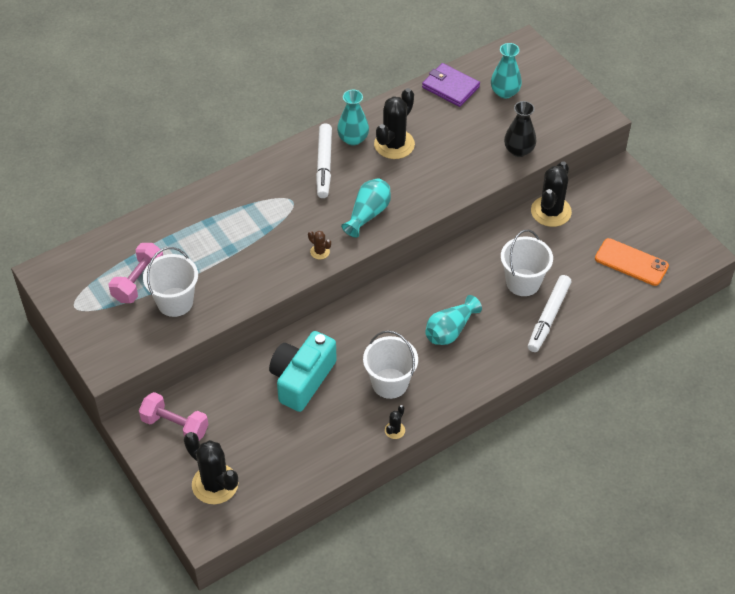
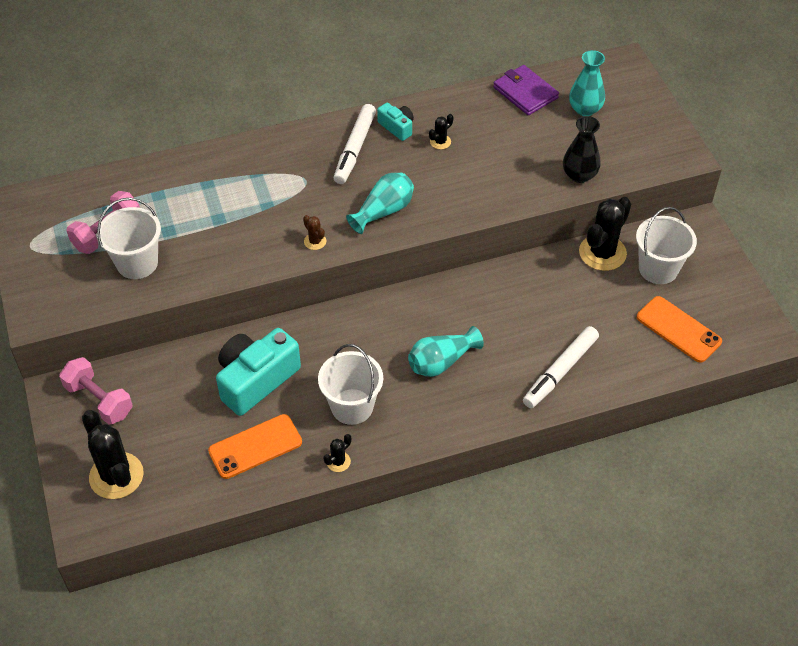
camera: 15 degrees right, 0 degrees up
turquoise vase [337,90,369,146] -> turquoise camera [377,103,414,141]
black cactus [374,88,415,159] -> black cactus [429,114,453,149], size x0.45
white bucket [501,230,553,296] -> white bucket moved to [636,207,697,284]
none -> orange phone [208,414,302,479]

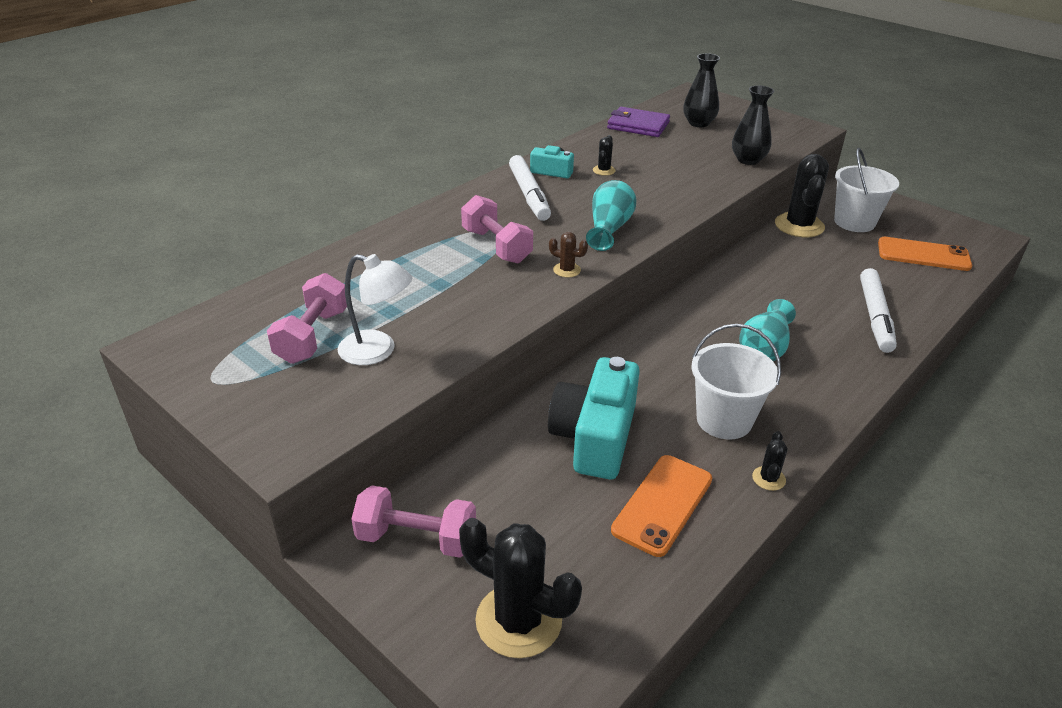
camera: 30 degrees left, 15 degrees down
white bucket [97,198,161,279] -> white lamp [338,254,413,365]
turquoise vase [569,50,605,116] -> black vase [683,53,720,127]
none -> pink dumbbell [461,195,533,263]

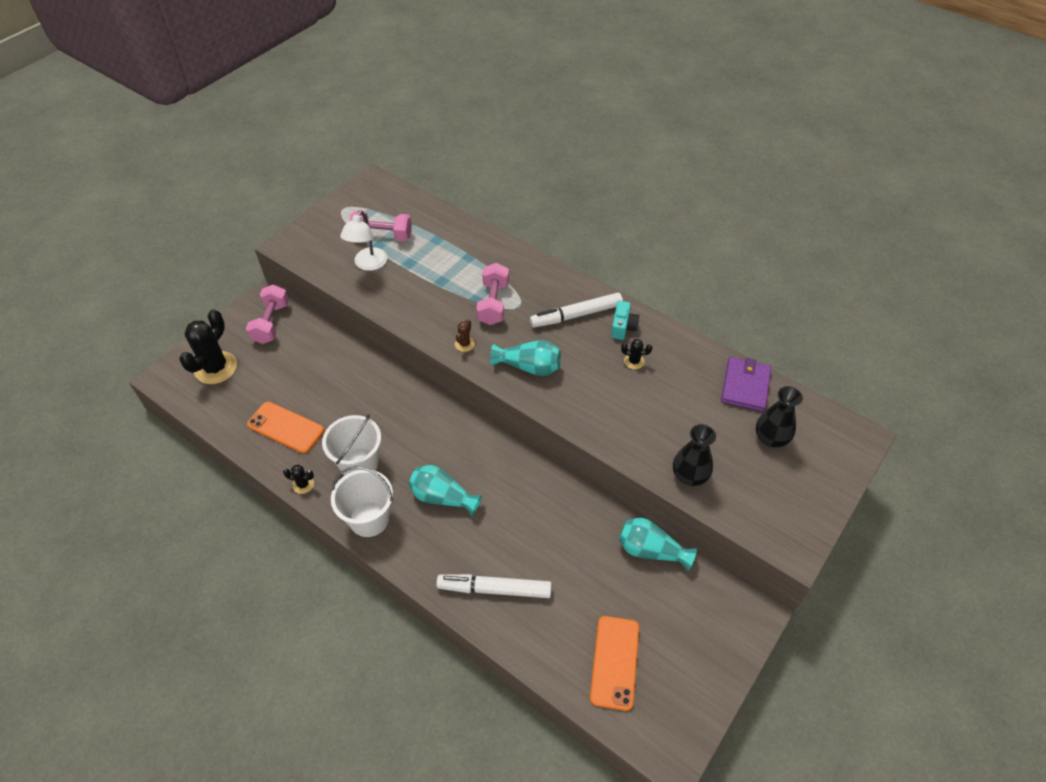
camera: 85 degrees right, 15 degrees up
pink dumbbell [461,195,533,263] -> pink dumbbell turned 45 degrees counterclockwise [476,263,509,325]
turquoise camera [548,357,640,479] -> none
black cactus [775,154,829,237] -> turquoise vase [619,518,697,571]
white bucket [834,148,899,232] -> white bucket moved to [331,466,393,537]

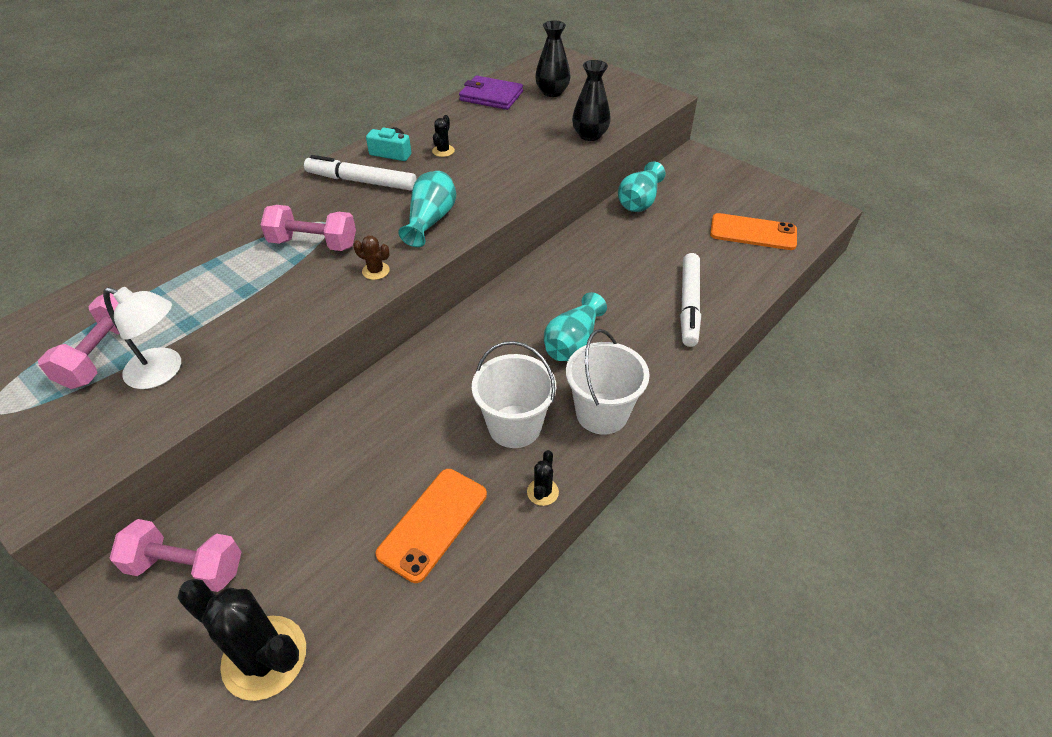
camera: 85 degrees left, 5 degrees down
white marker [530,293,623,328] -> white marker turned 120 degrees clockwise [304,155,417,191]

